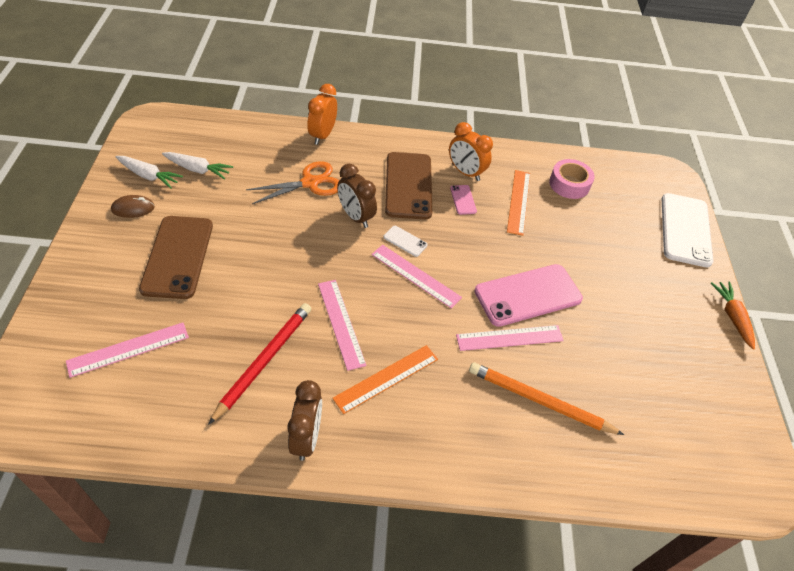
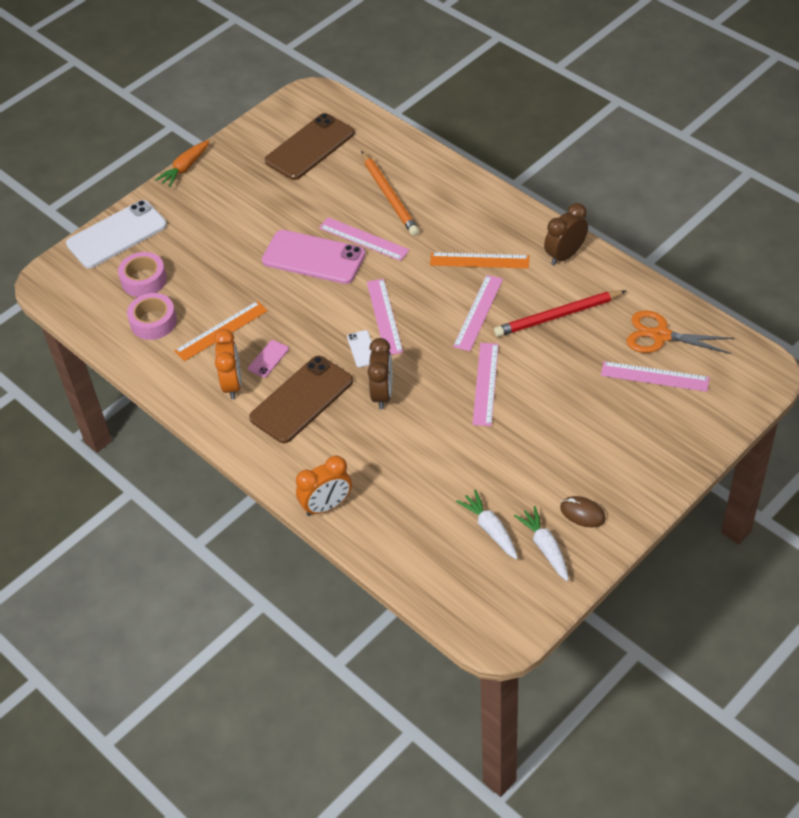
camera: 130 degrees left, 0 degrees up
brown phone [139,216,213,299] -> brown phone moved to [265,113,355,180]
orange scissors [246,161,339,204] -> orange scissors moved to [626,310,734,354]
none -> pink tape [118,252,167,297]
none -> pink ruler [473,343,499,426]

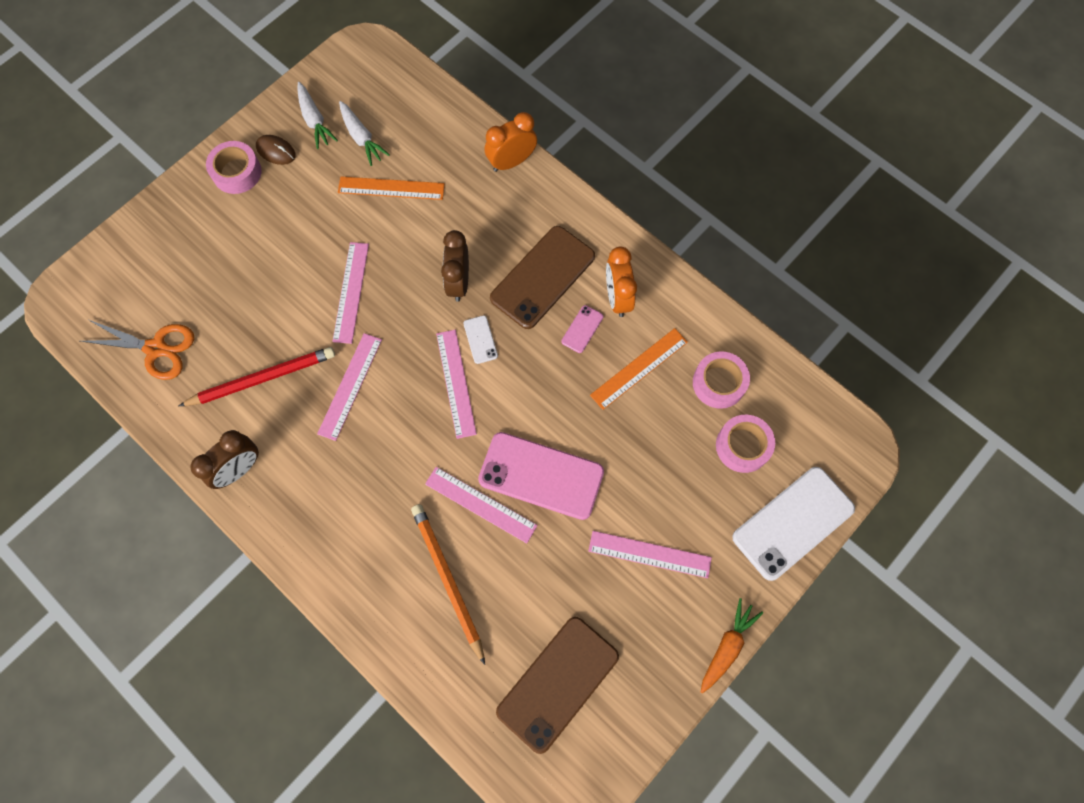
camera: 175 degrees right, 20 degrees up
orange ruler [430,252,529,268] -> orange ruler moved to [338,176,445,200]
pink ruler [601,361,709,392] -> pink ruler moved to [588,531,712,578]
none -> pink tape [206,141,261,194]

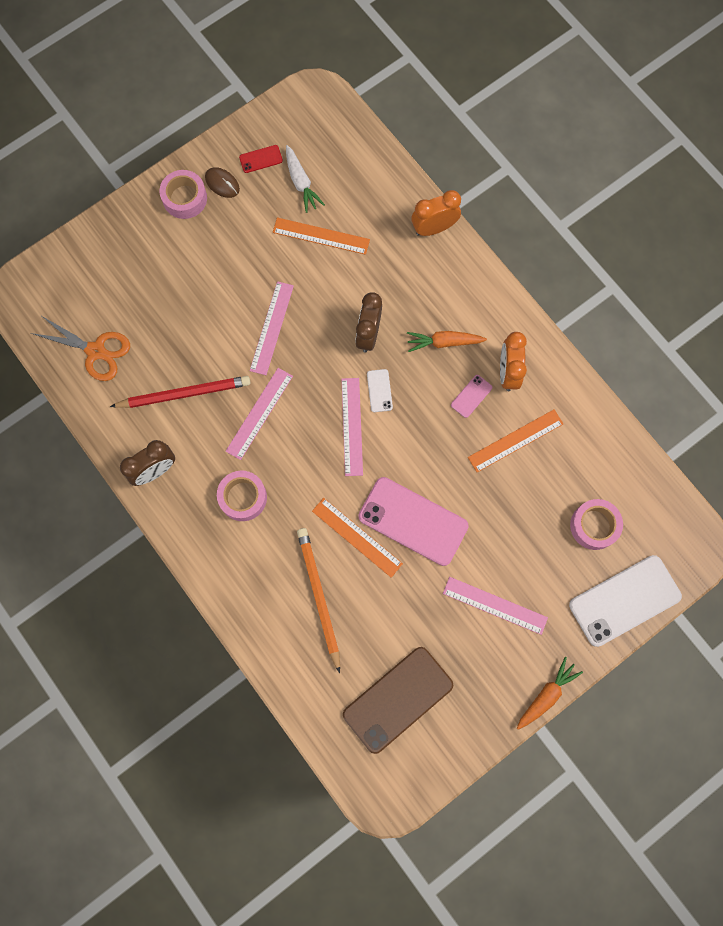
camera: 10 degrees right, 5 degrees up
white carrot [297,82,338,149] -> red phone [239,145,283,173]
pink ruler [425,467,538,543] -> orange ruler [312,498,403,578]
brown phone [490,226,595,329] -> orange carrot [407,331,487,352]
pink tape [693,351,750,409] -> pink tape moved to [217,471,267,521]

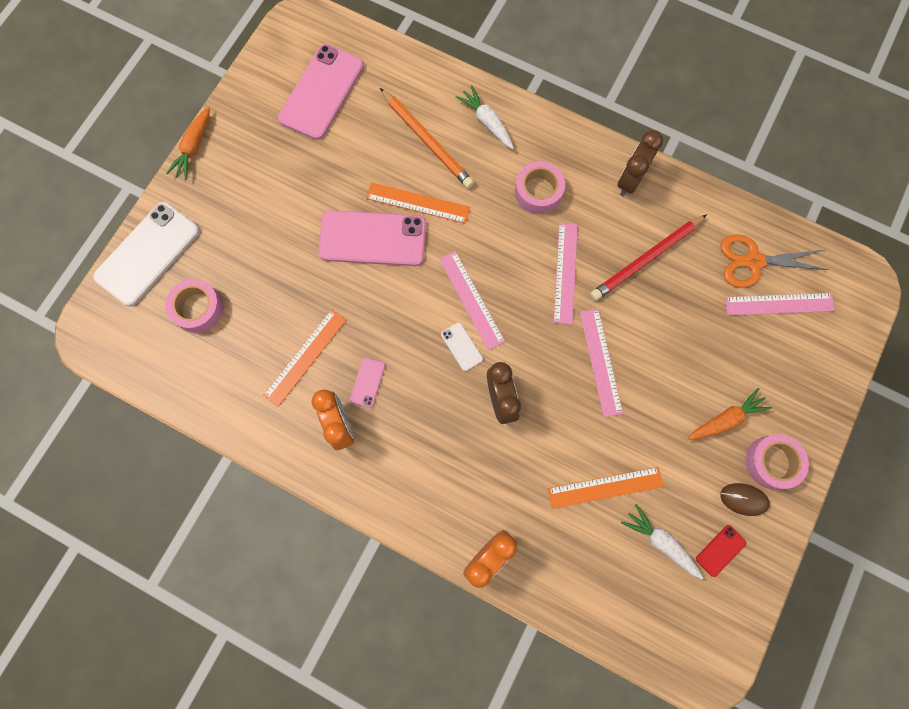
camera: 155 degrees right, 0 degrees up
brown phone [343,647,453,754] -> pink phone [278,44,364,140]
orange carrot [407,331,487,352] -> orange carrot moved to [688,388,772,440]
pink ruler [443,577,548,635] -> pink ruler moved to [725,293,835,315]
none -> white carrot [455,85,514,149]

